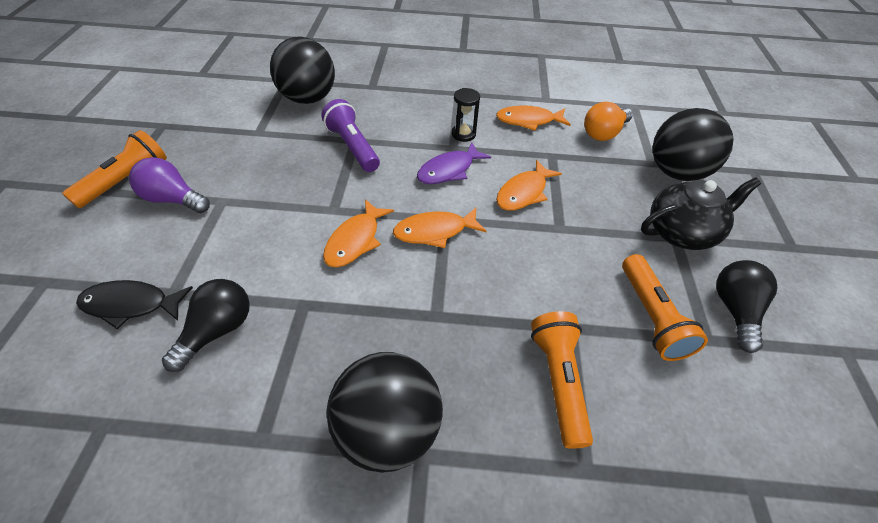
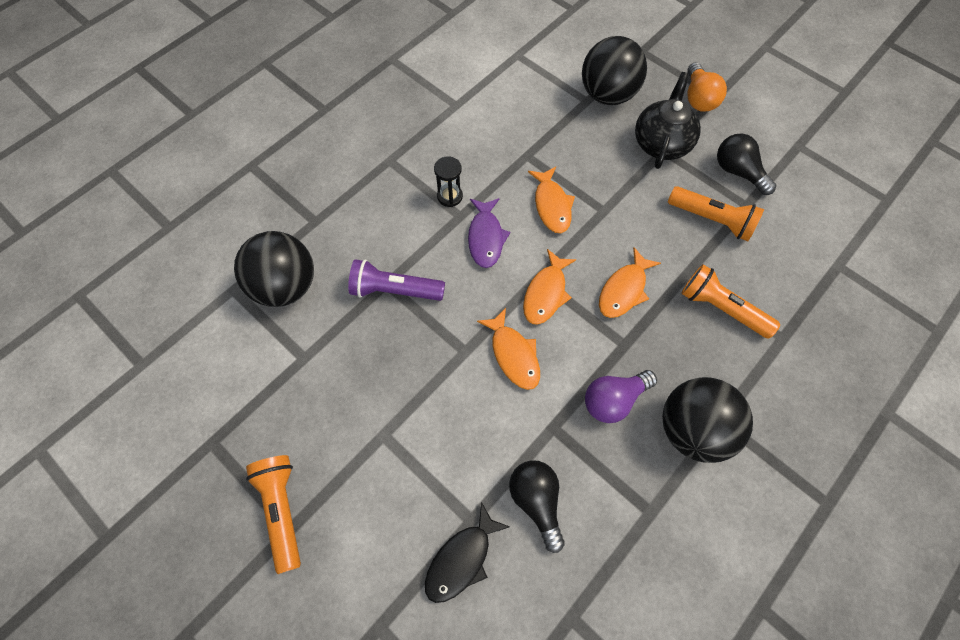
camera: 50 degrees left, 15 degrees up
purple light bulb [129,157,210,213] -> purple light bulb moved to [585,370,657,423]
orange fish [496,105,571,131] -> orange fish moved to [599,247,661,318]
orange light bulb [584,102,633,141] -> orange light bulb moved to [687,62,727,112]

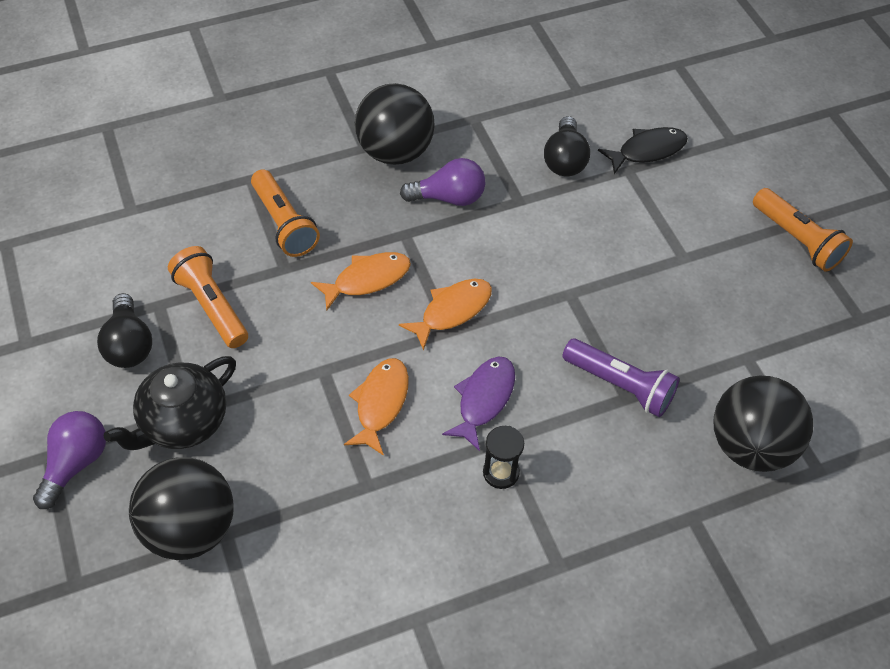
camera: 155 degrees left, 10 degrees down
orange flashlight [246,455,301,574] -> orange flashlight turned 45 degrees counterclockwise [753,188,853,272]
orange fish [477,308,540,390] -> none
orange light bulb [687,62,727,112] -> purple light bulb [33,411,106,509]

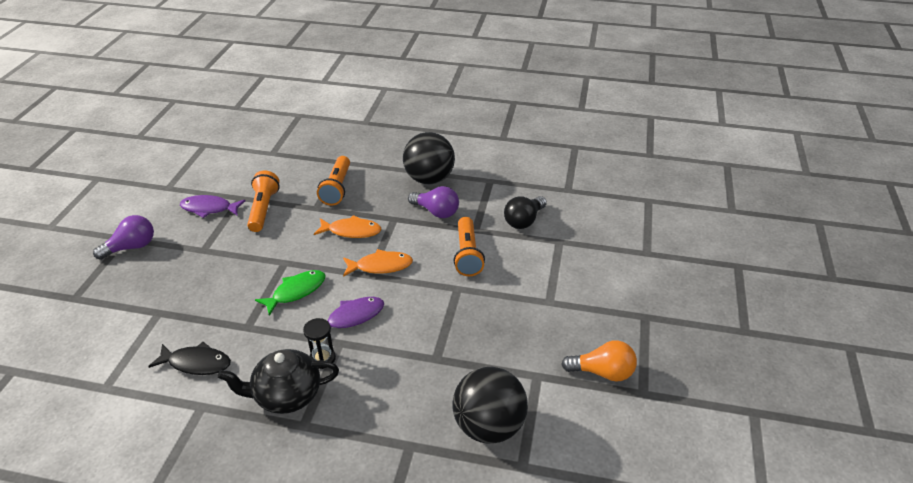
camera: 35 degrees right, 15 degrees down
black light bulb [97,293,152,368] -> purple fish [180,195,245,218]
black teapot [104,356,236,450] -> black teapot moved to [218,349,339,414]
black ball [129,457,234,560] -> none
orange fish [344,358,409,456] -> green fish [255,270,326,316]
purple flashlight [563,338,680,417] -> none
black fish [598,127,688,174] -> black fish moved to [148,342,231,375]
orange flashlight [753,188,853,272] -> orange flashlight moved to [454,217,485,276]
none -> orange light bulb [561,340,637,382]

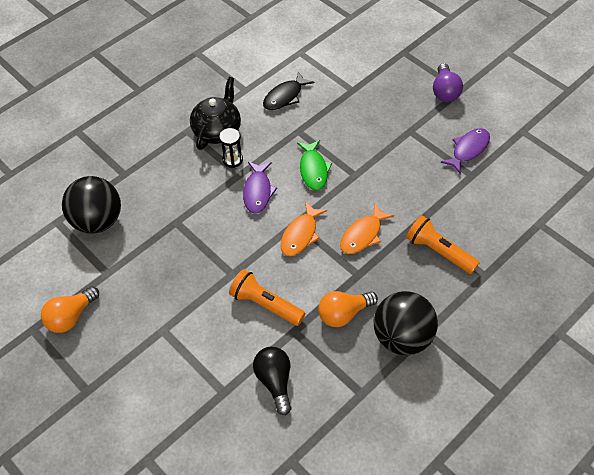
camera: 125 degrees right, 15 degrees up
orange flashlight [247,171,280,232] -> none
purple light bulb [408,186,459,218] -> orange light bulb [318,291,378,327]

